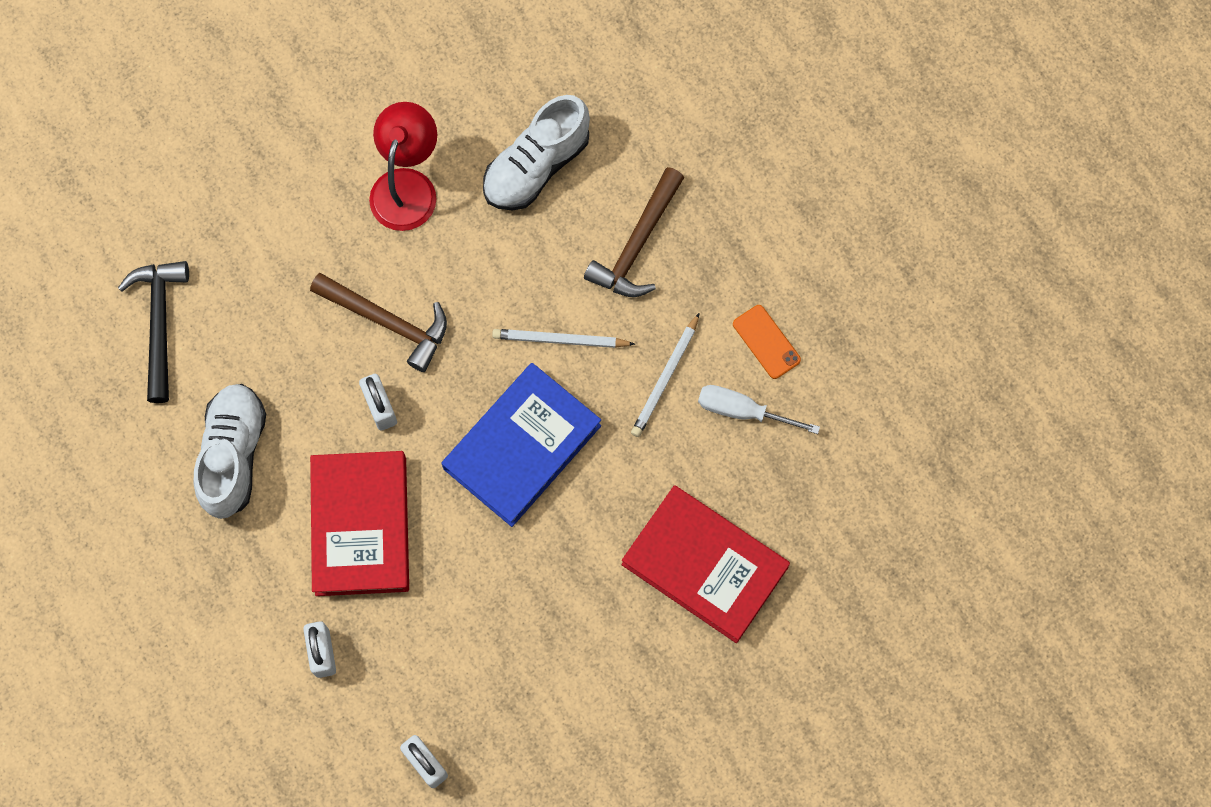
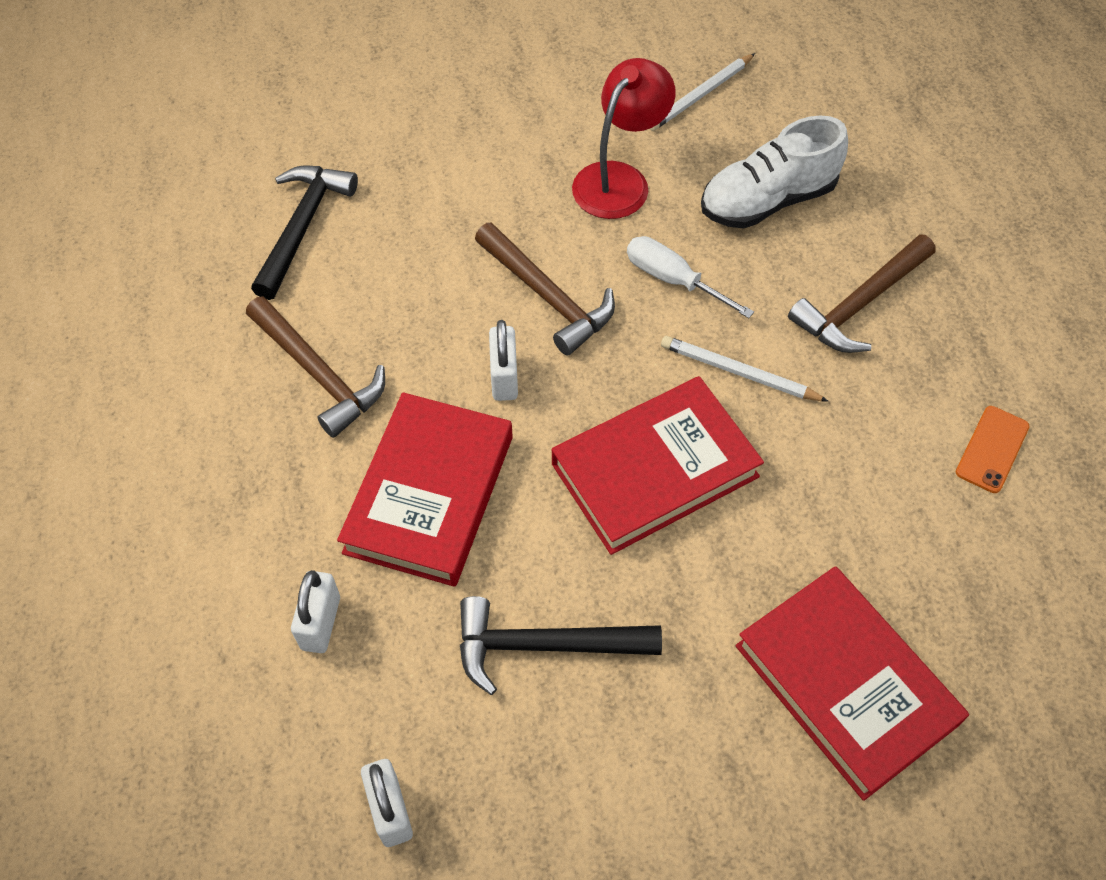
camera: 20 degrees right, 15 degrees down
white shoe [194,384,266,519] -> brown hammer [246,296,385,438]
blue book [442,363,601,527] -> red book [552,376,764,555]
white pencil [631,313,700,437] -> white pencil moved to [650,53,755,131]
white screwdriver [698,385,820,434] -> white screwdriver moved to [627,236,754,318]
orange phone [733,305,801,379] -> orange phone turned 45 degrees clockwise [956,406,1030,493]
none -> black hammer [460,596,662,695]

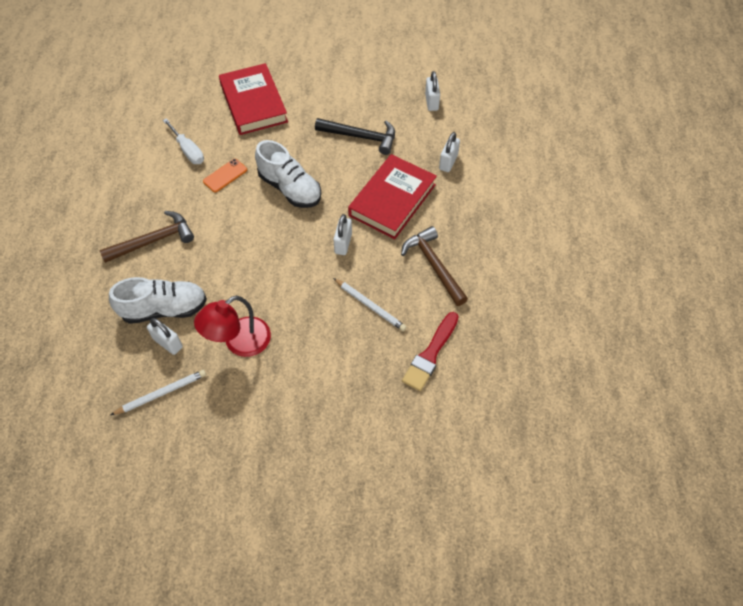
camera: 165 degrees left, 0 degrees up
black hammer [251,166,358,300] -> red brush [402,312,459,391]
brown hammer [475,223,615,356] -> none
red book [552,376,764,555] -> white shoe [255,140,321,208]
white screwdriver [627,236,754,318] -> white screwdriver moved to [163,118,204,164]
white pencil [661,336,829,402] -> white pencil moved to [333,278,406,331]
orange phone [956,406,1030,493] -> orange phone moved to [203,159,247,193]
none -> white padlock [147,318,183,355]

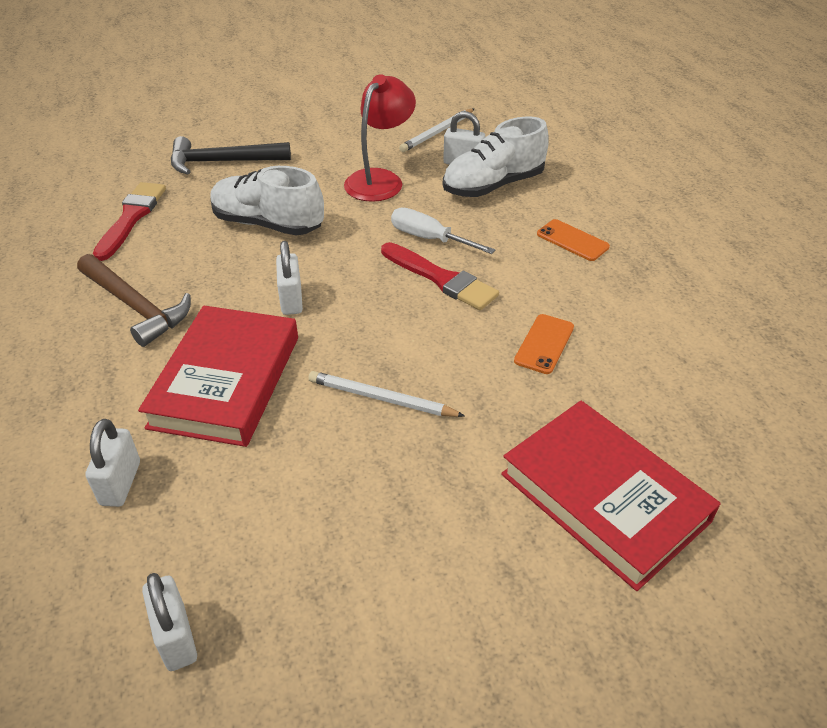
camera: 160 degrees right, 15 degrees down
brown hammer [100,211,194,263] -> orange phone [537,219,610,261]
white screwdriver [163,118,204,164] -> white screwdriver moved to [391,208,495,254]
white shoe [255,140,321,208] -> white shoe moved to [210,166,324,236]
black hammer [315,118,395,155] -> black hammer moved to [171,136,291,174]
white pencil [333,278,406,331] -> white pencil moved to [308,371,465,417]
none -> red brush [381,242,499,310]

